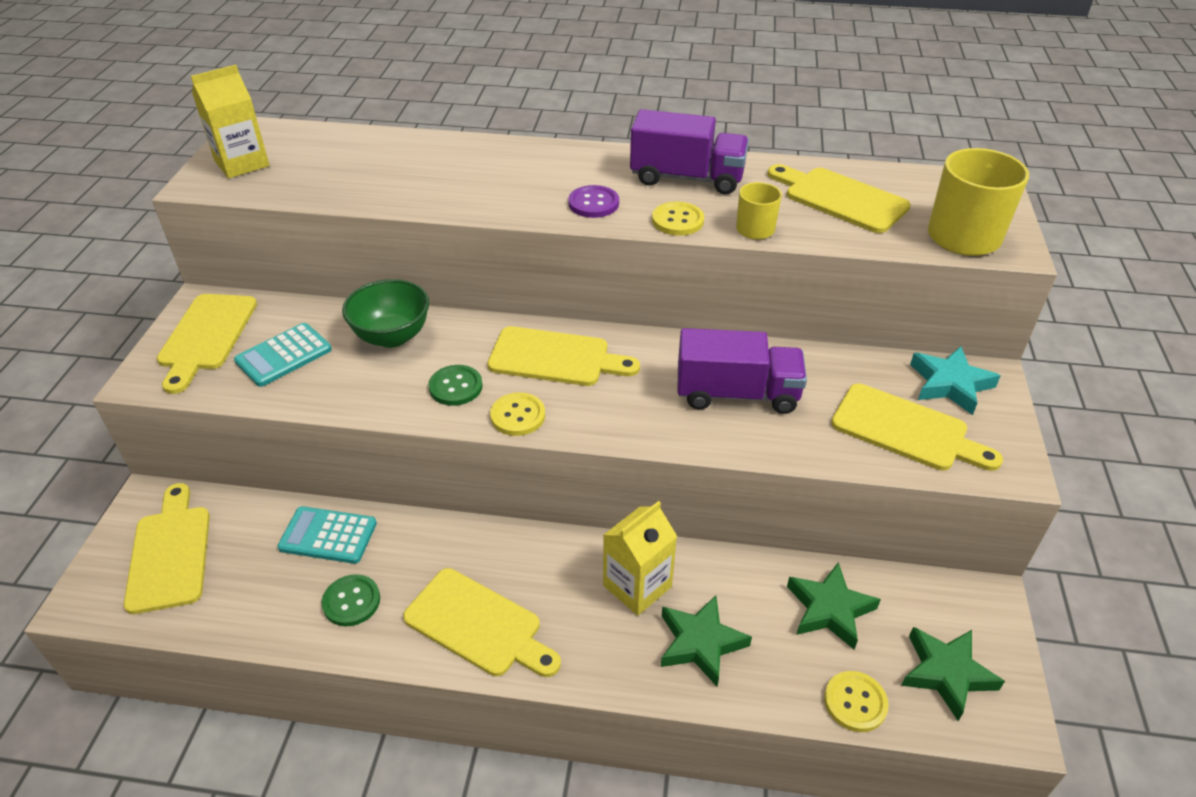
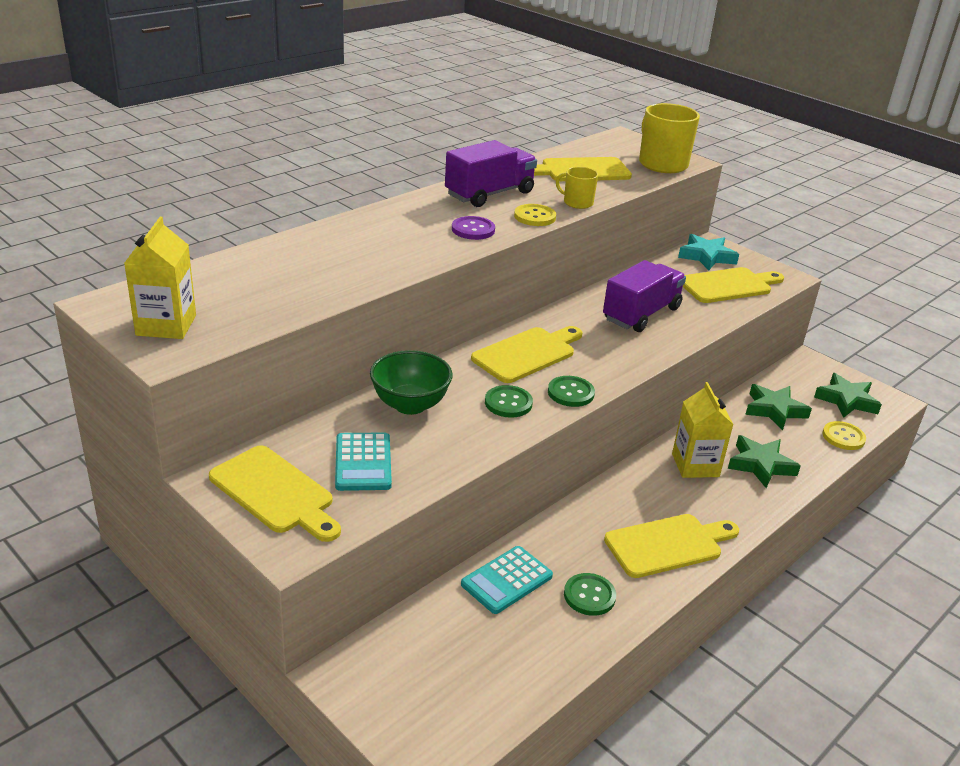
camera: 55 degrees left, 10 degrees down
yellow cutting board [124,483,210,614] -> none
yellow button [490,392,545,436] -> green button [548,376,595,407]

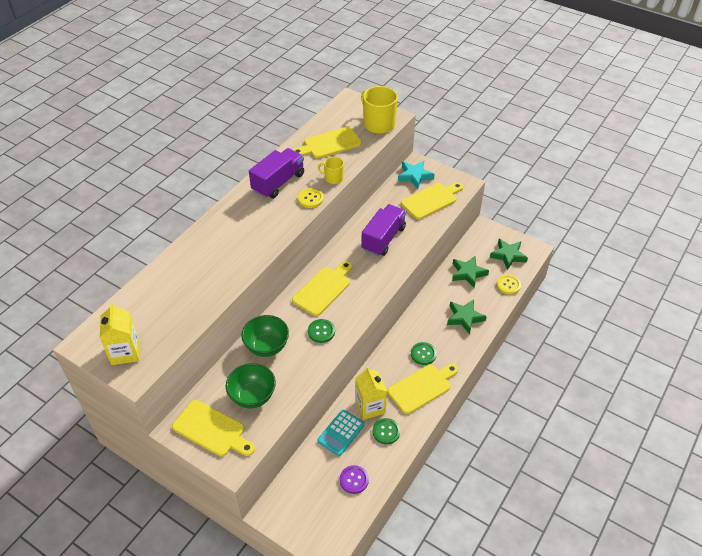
camera: 10 degrees left, 15 degrees up
turquoise calculator [335,432,392,491] -> green bowl [226,363,276,408]
purple button [452,216,495,240] -> purple button moved to [340,465,369,494]
green button [548,376,595,407] -> green button moved to [411,342,437,365]
yellow carton [672,382,734,478] -> yellow carton moved to [355,366,387,420]

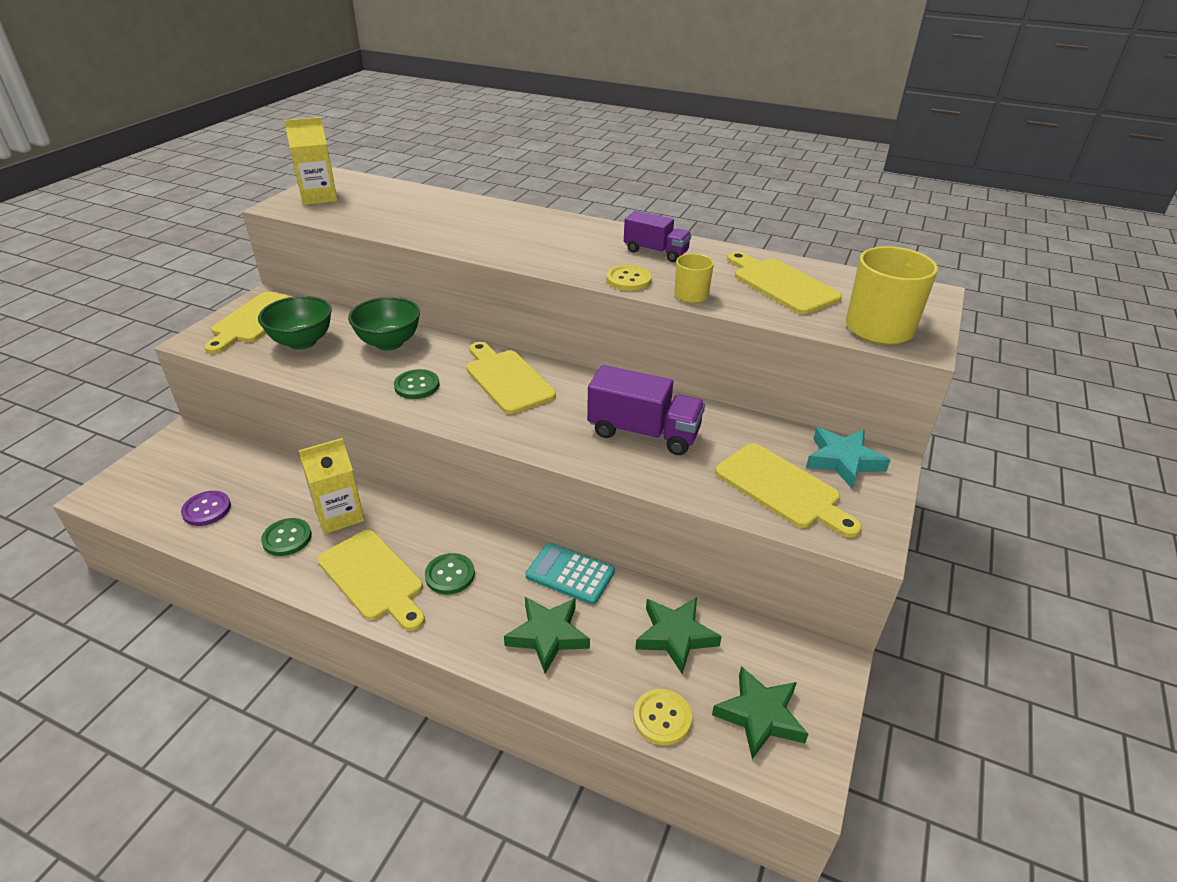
camera: 80 degrees right, 10 degrees down
purple truck [249,148,304,198] -> purple truck [624,211,692,262], size x0.66
yellow cutting board [292,261,352,316] -> yellow cutting board turned 150 degrees counterclockwise [466,342,556,414]
turquoise calculator [317,410,365,456] -> turquoise calculator moved to [526,543,615,605]

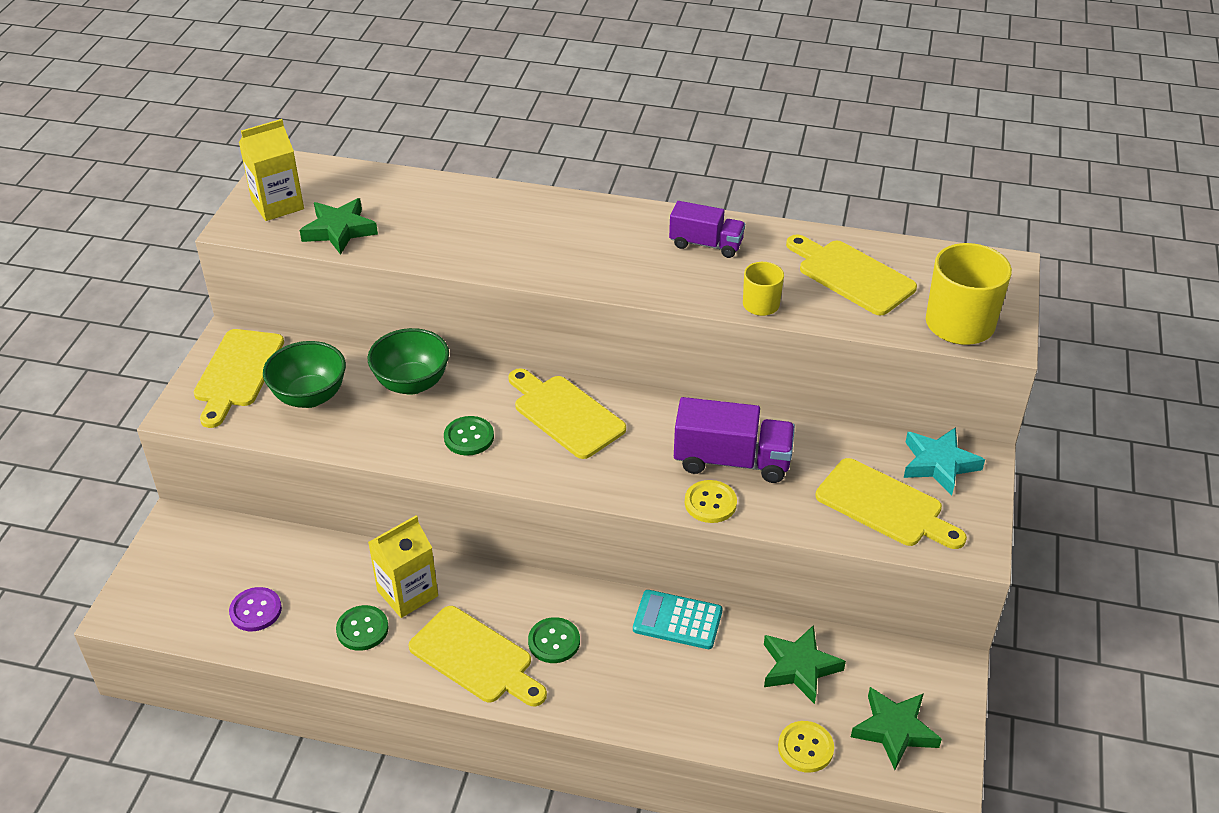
camera: 10 degrees left, 5 degrees up
green star [504,597,590,673] -> green star moved to [300,198,378,255]
yellow button [606,265,652,291] -> yellow button moved to [685,480,737,523]

